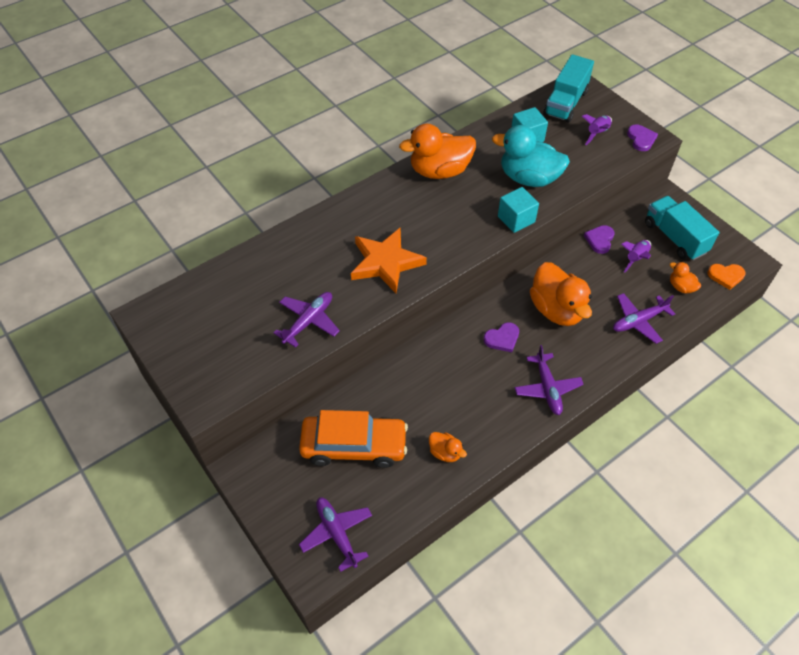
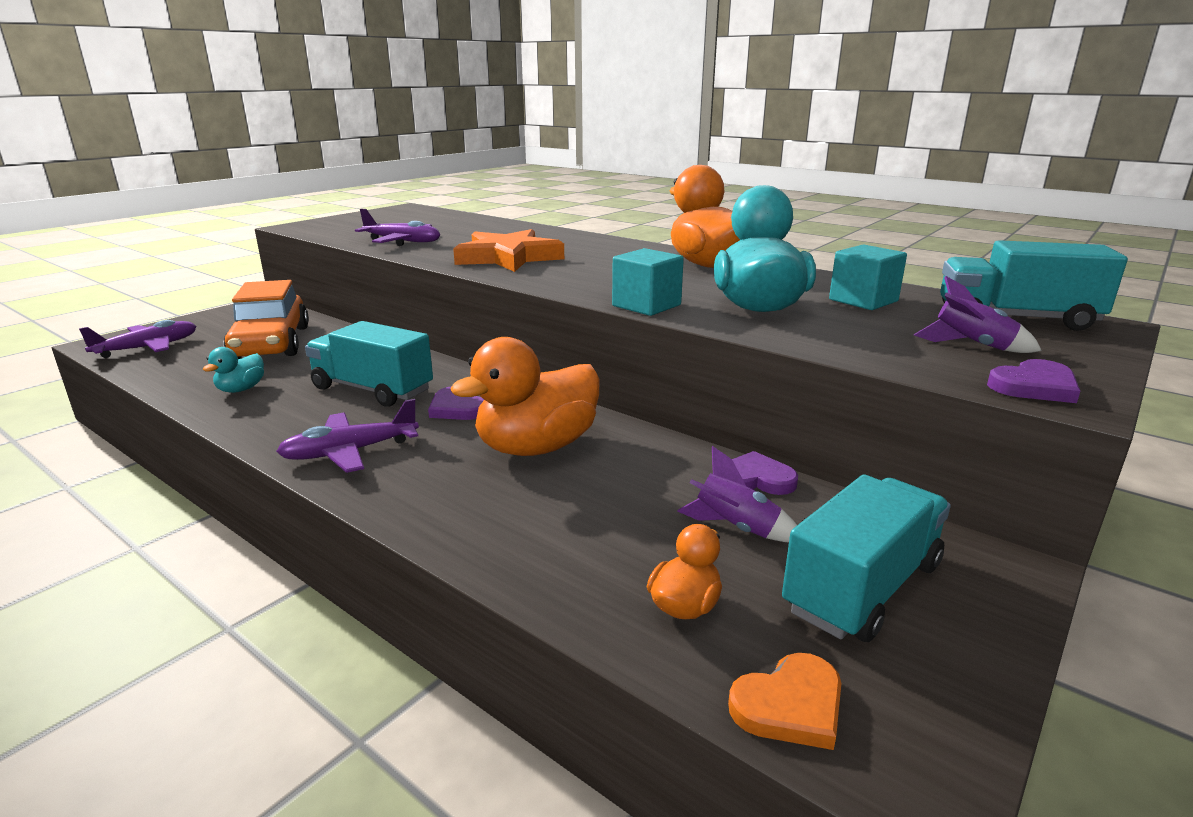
camera: 75 degrees right, 30 degrees down
orange duck [429,432,467,462] -> turquoise duck [203,347,264,393]
purple plane [613,293,675,344] -> none
orange heart [708,264,746,290] -> orange heart turned 105 degrees counterclockwise [728,653,841,750]
none -> turquoise truck [305,321,433,407]

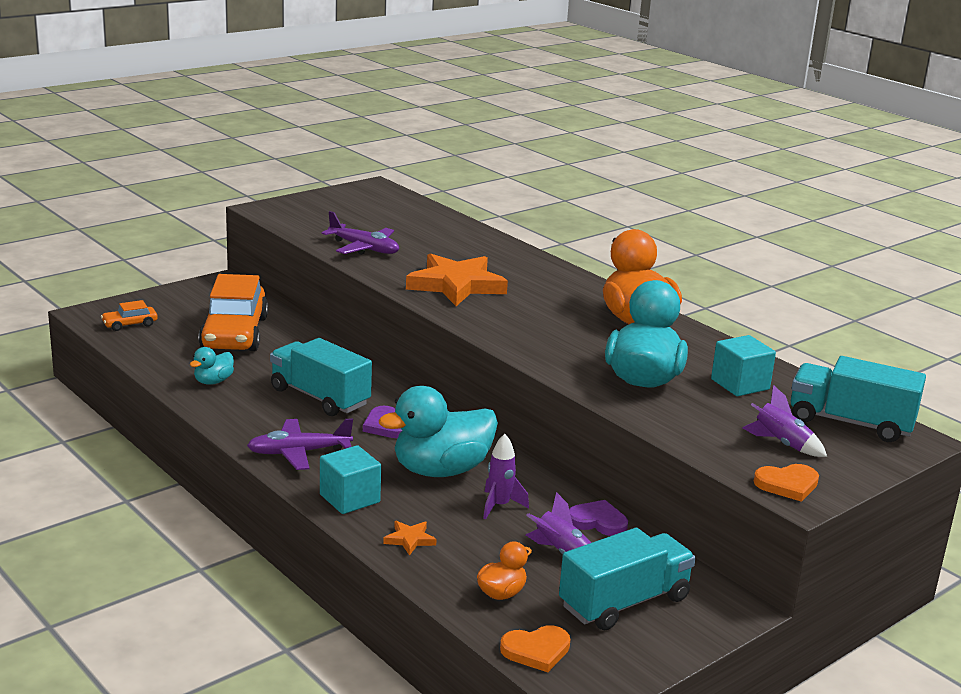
camera: 10 degrees right, 0 degrees up
purple plane [79,320,197,358] -> orange car [101,300,157,331]
orange duck [450,337,600,456] -> turquoise duck [379,386,498,477]
turquoise cube [612,248,684,316] -> turquoise cube moved to [320,445,381,514]
purple heart [987,359,1080,403] -> orange heart [754,464,819,502]
none -> orange star [383,521,437,556]
none -> purple rocket [483,434,529,519]

